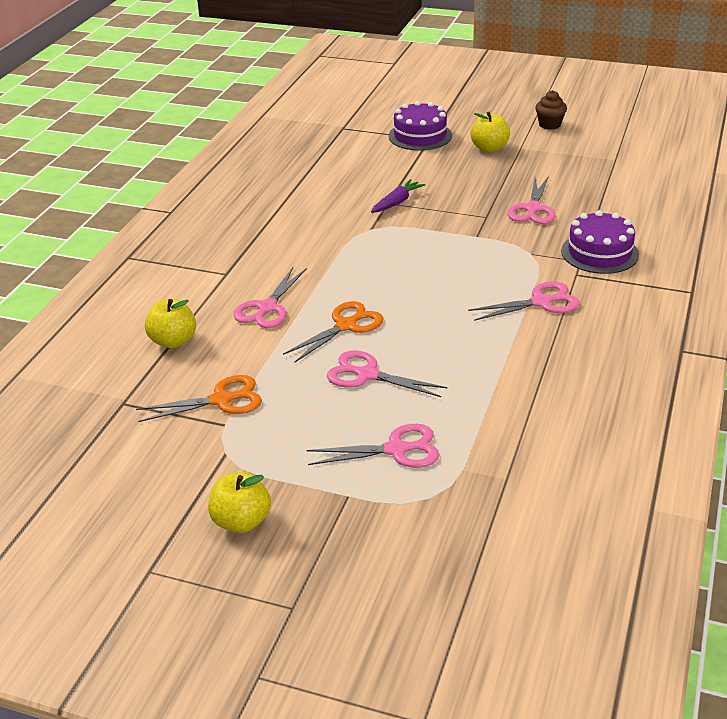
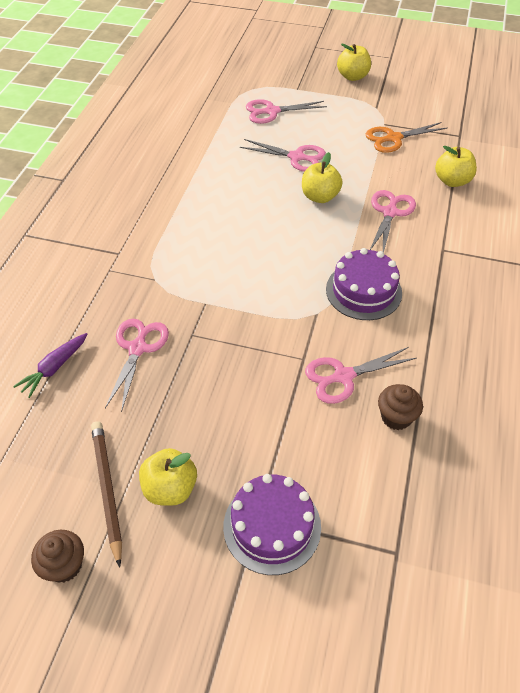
camera: 175 degrees right, 15 degrees up
orange scissors [283,301,383,363] -> yellow apple [302,152,343,203]
purple carrot [371,179,425,213] -> purple carrot moved to [13,333,88,398]
pink scissors [468,281,580,321] -> pink scissors moved to [305,347,417,404]
purple cake [561,210,639,274] -> purple cake moved to [326,248,402,320]
none -> brown pencil [91,421,122,568]
none -> brown cupcake [378,384,423,430]

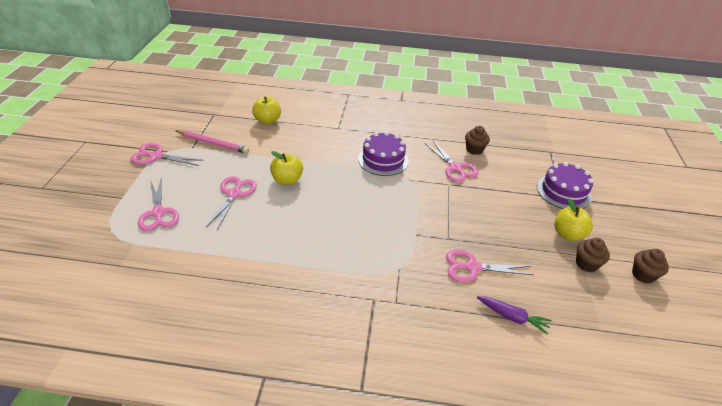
camera: 100 degrees left, 10 degrees down
brown pencil [91,421,122,568] -> brown cupcake [576,238,610,272]
yellow apple [337,44,371,81] -> none
orange scissors [366,122,447,153] -> pink pencil [176,130,249,154]
pink scissors [370,190,416,253] -> pink scissors moved to [130,143,204,166]

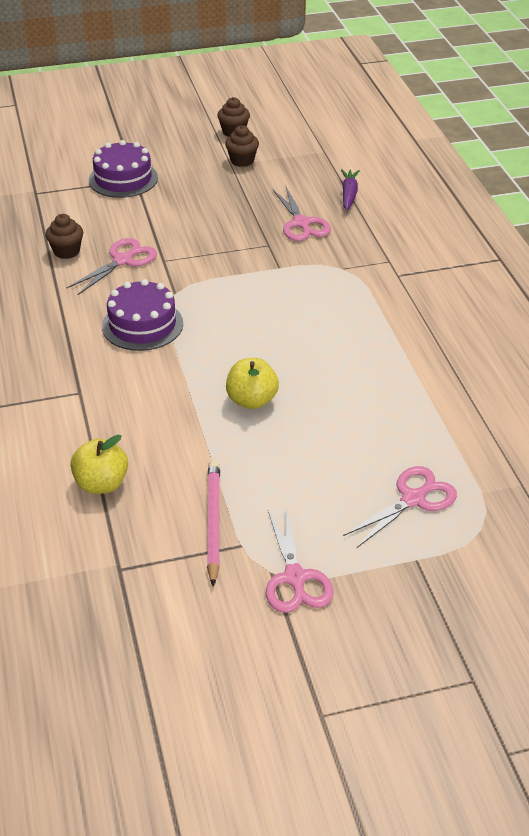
camera: 110 degrees left, 0 degrees up
pink scissors [206,176,257,230] -> none
yellow apple [554,199,593,241] -> none

